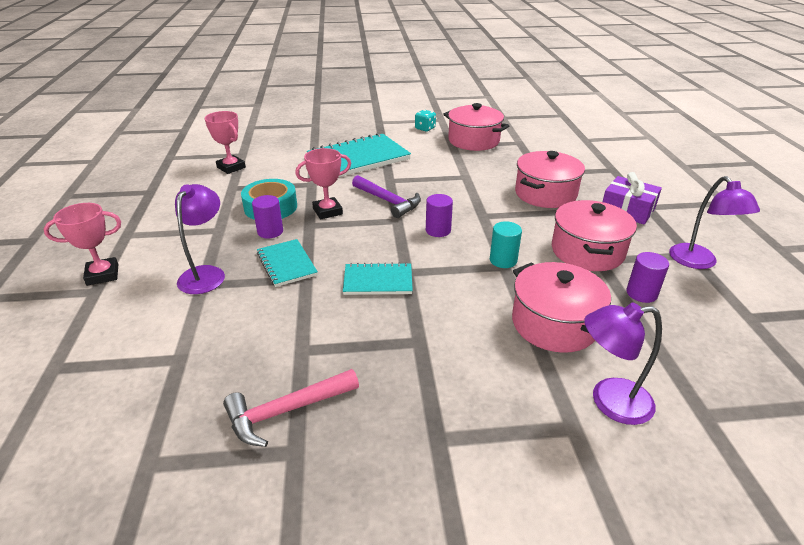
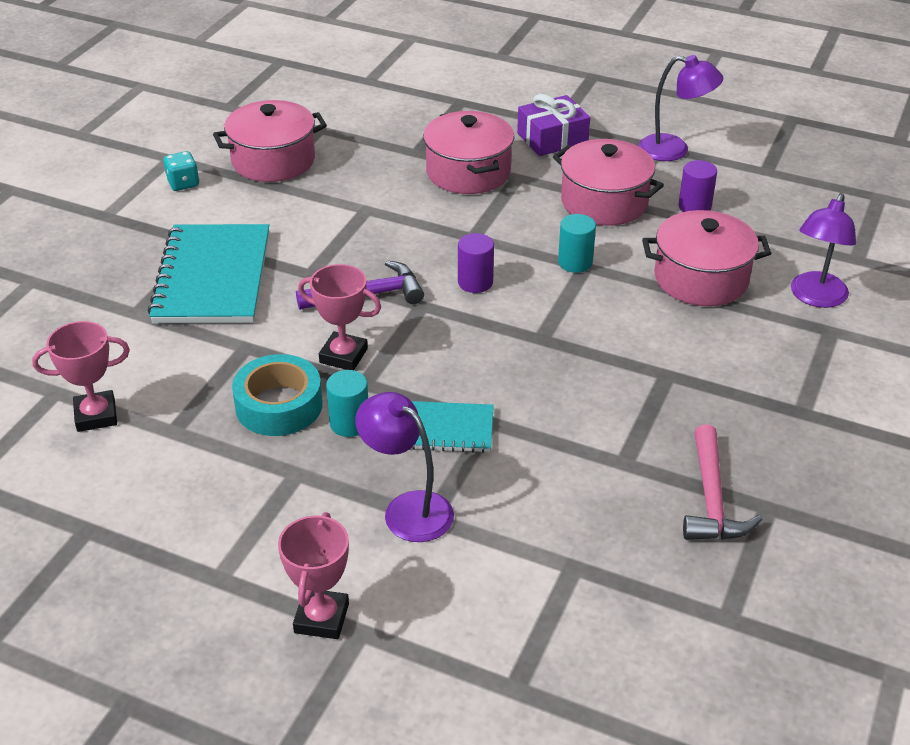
camera: 60 degrees left, 5 degrees up
purple cylinder [252,195,283,239] -> turquoise cylinder [326,370,368,437]
pink trophy [295,148,351,219] -> pink trophy turned 75 degrees counterclockwise [298,264,381,370]
turquoise notebook [343,263,413,295] -> none

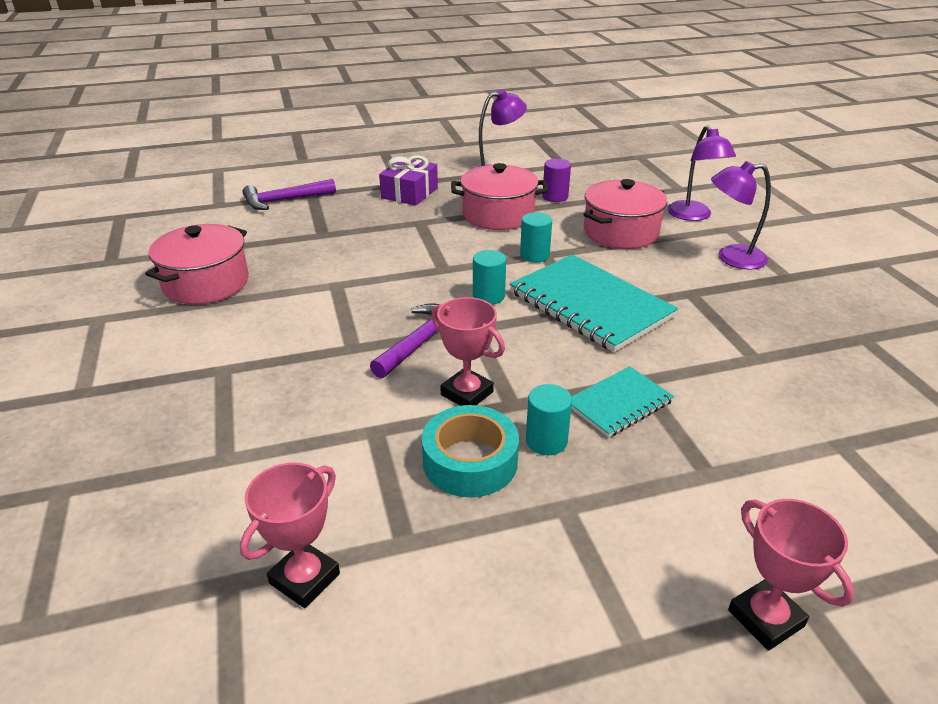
camera: 40 degrees left, 5 degrees down
turquoise notebook [148,224,269,323] -> turquoise notebook moved to [510,254,678,352]
turquoise dice [163,151,199,191] -> none
pink trophy [298,264,381,370] -> pink trophy turned 60 degrees clockwise [431,297,505,406]
purple lamp [355,392,454,542] -> purple lamp moved to [711,161,771,270]
pink pot [423,111,514,194] -> none
purple cylinder [458,233,494,293] -> turquoise cylinder [473,250,506,305]
pink hammer [683,424,762,540] -> none
none -> purple hammer [243,179,336,210]

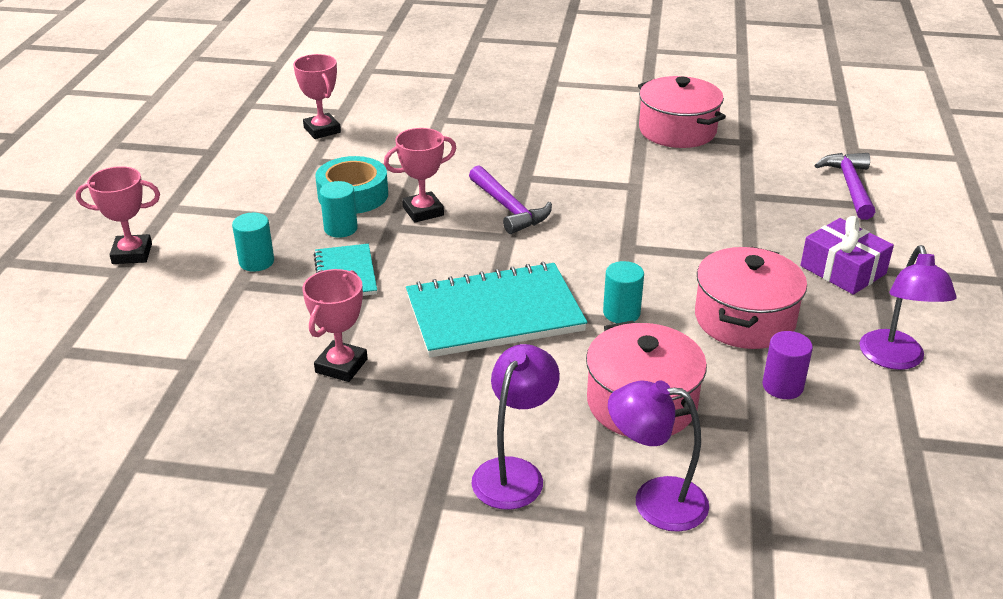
camera: 115 degrees right, 0 degrees up
turquoise cylinder [473,250,506,305] -> turquoise cylinder moved to [232,213,274,272]
none -> pink trophy [302,269,368,382]

